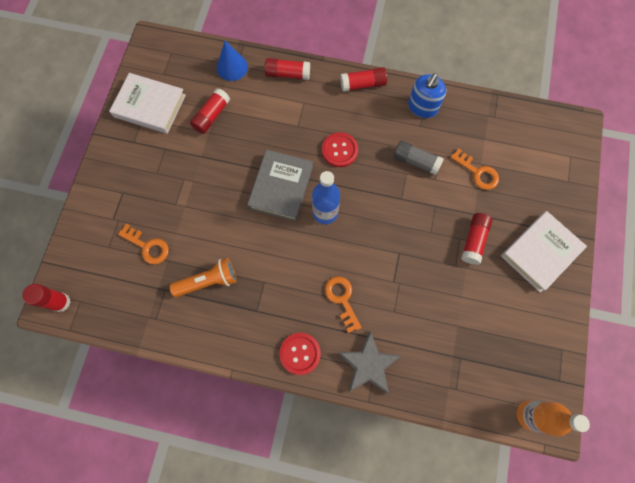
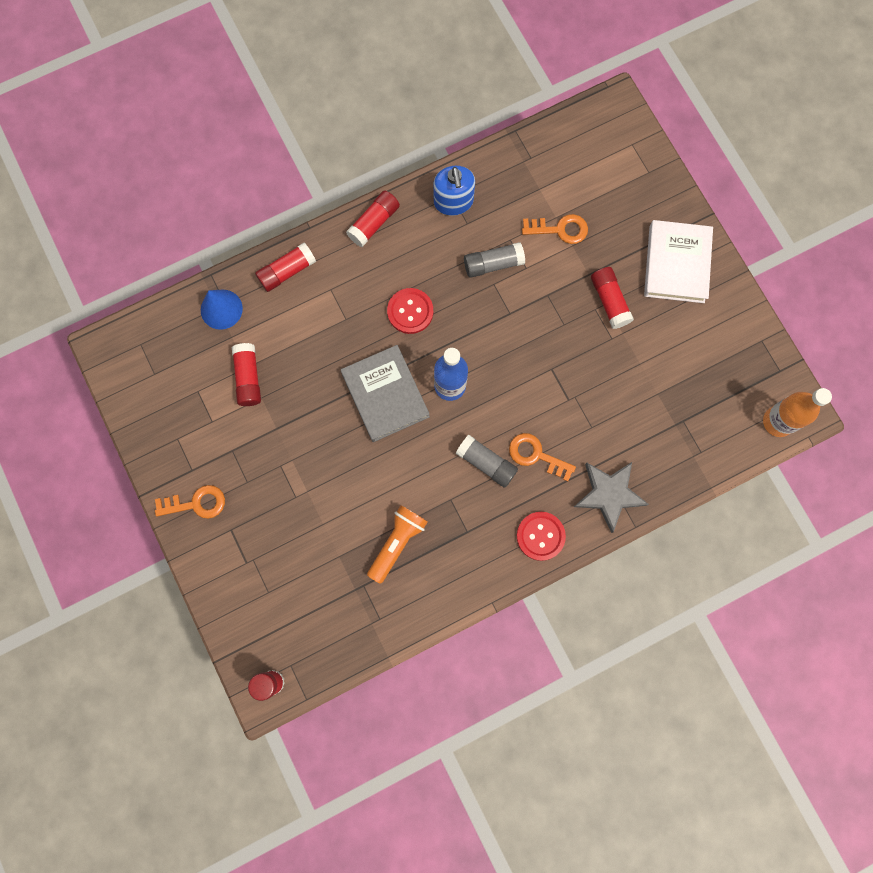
camera: 40 degrees left, 5 degrees up
white book [109,73,186,134] -> none
orange key [118,224,169,265] -> orange key moved to [155,485,225,519]
none -> grey glue stick [456,435,518,488]

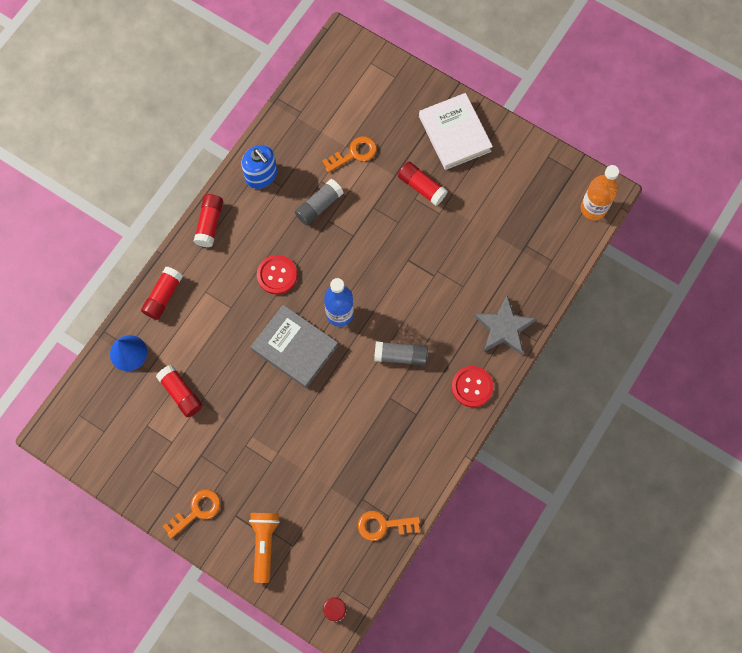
camera: 30 degrees left, 5 degrees down
orange flashlight [367,505,428,584] -> orange flashlight moved to [249,513,280,583]
orange key [509,433,576,482] -> orange key moved to [358,511,420,541]

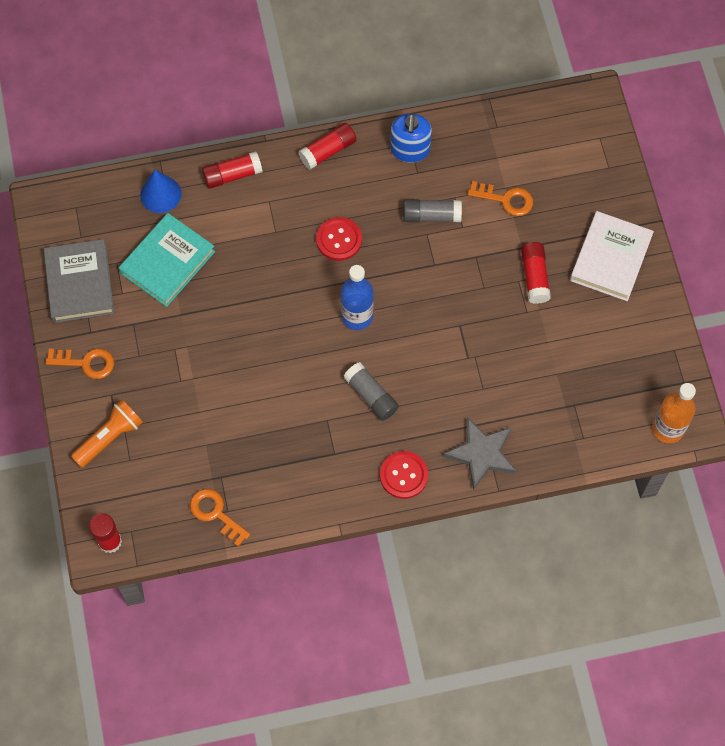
camera: 45 degrees right, 5 degrees down
red glue stick [156,365,203,417] -> turquoise book [119,213,215,307]
grey book [251,305,338,388] -> grey book moved to [44,239,114,323]

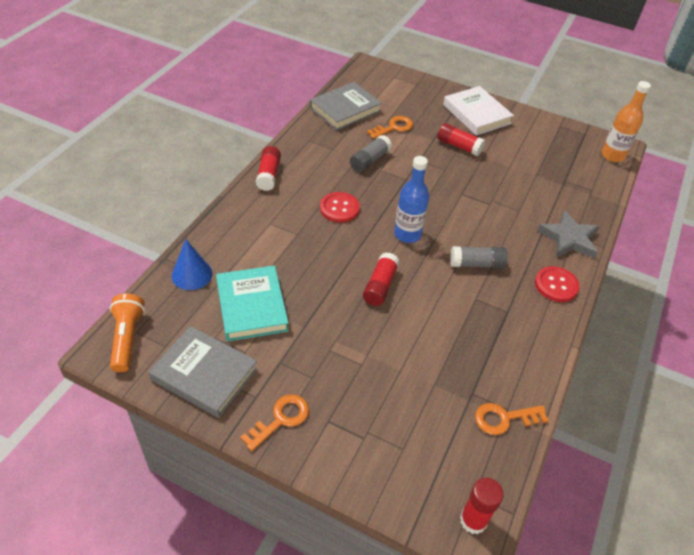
camera: 55 degrees left, 20 degrees down
orange flashlight [71,399,143,468] -> orange flashlight moved to [110,294,145,372]
red glue stick [202,151,262,189] -> red glue stick moved to [363,253,400,306]
blue soap dispenser [390,114,432,163] -> none
none -> grey book [310,82,382,130]

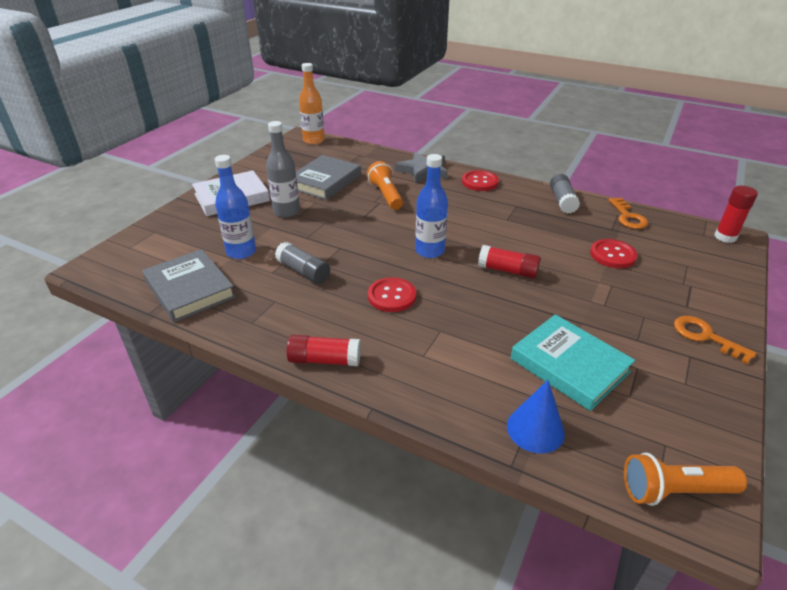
camera: 85 degrees left, 10 degrees down
grey book [149,326,257,418] -> grey book moved to [296,155,361,200]
turquoise book [216,265,289,342] -> turquoise book turned 60 degrees clockwise [511,314,635,411]
orange key [367,116,413,139] -> blue bottle [215,155,256,259]
red glue stick [437,123,485,156] -> grey bottle [266,121,300,218]
grey glue stick [450,246,508,268] -> grey glue stick moved to [550,174,580,214]
none -> orange flashlight [367,161,403,210]
none -> red button [590,239,637,268]

